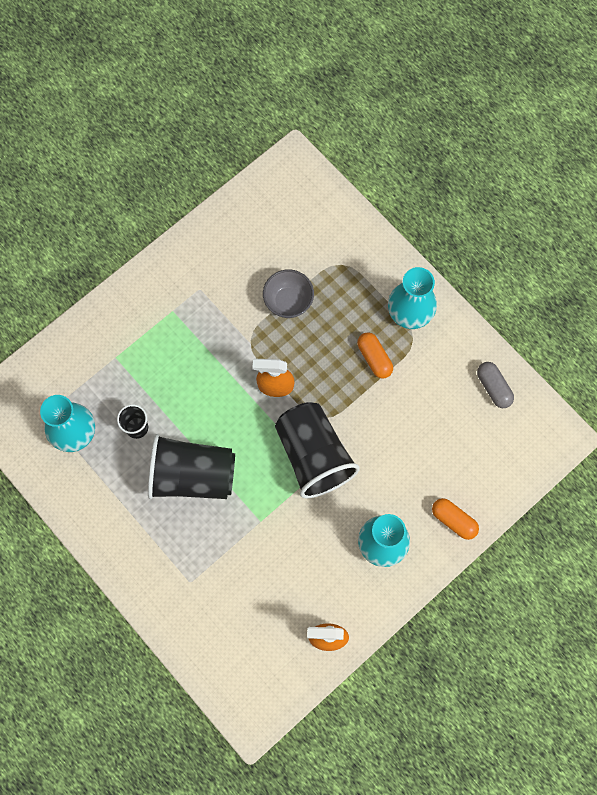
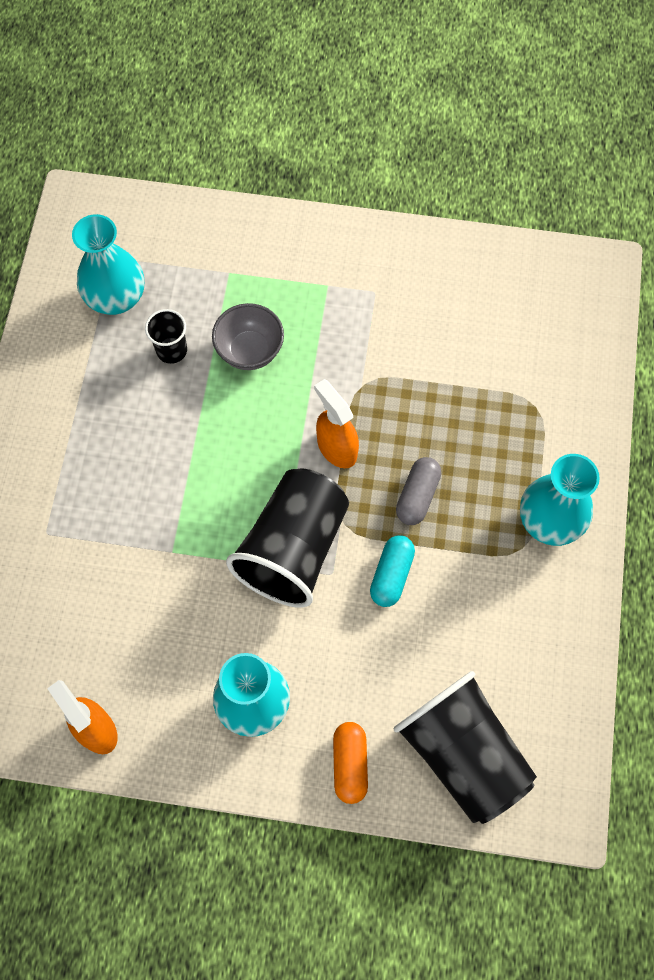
camera: 50 degrees right, 5 degrees down
black cup [148,434,235,499] -> black cup moved to [394,671,537,824]
grey bowl [263,269,314,318] -> grey bowl moved to [212,303,284,370]
orange capsule [357,332,393,379] -> none
grey capsule [477,362,514,408] -> grey capsule moved to [396,457,441,525]
none -> turquoise capsule [370,535,415,607]

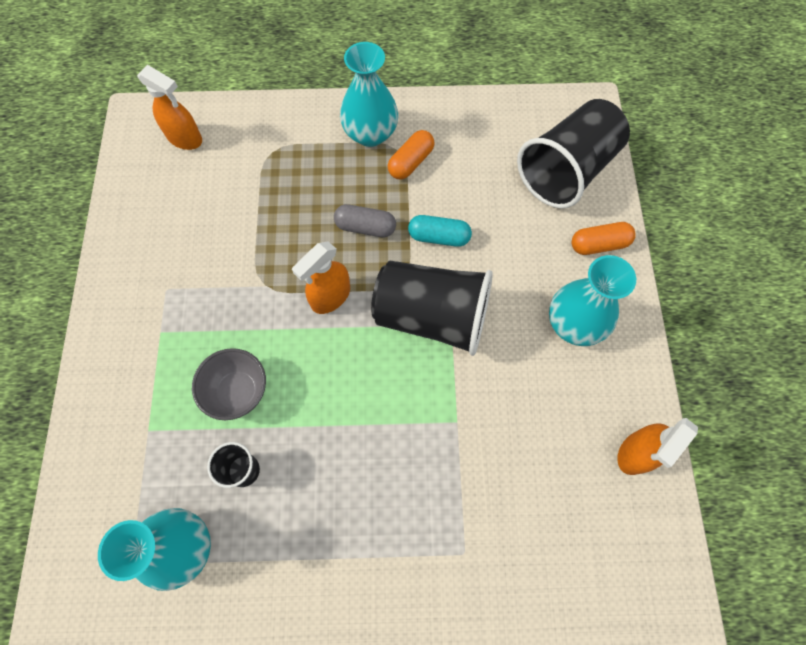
camera: 100 degrees left, 0 degrees up
none -> orange spray bottle [137,65,202,150]
none -> orange capsule [388,130,435,180]

